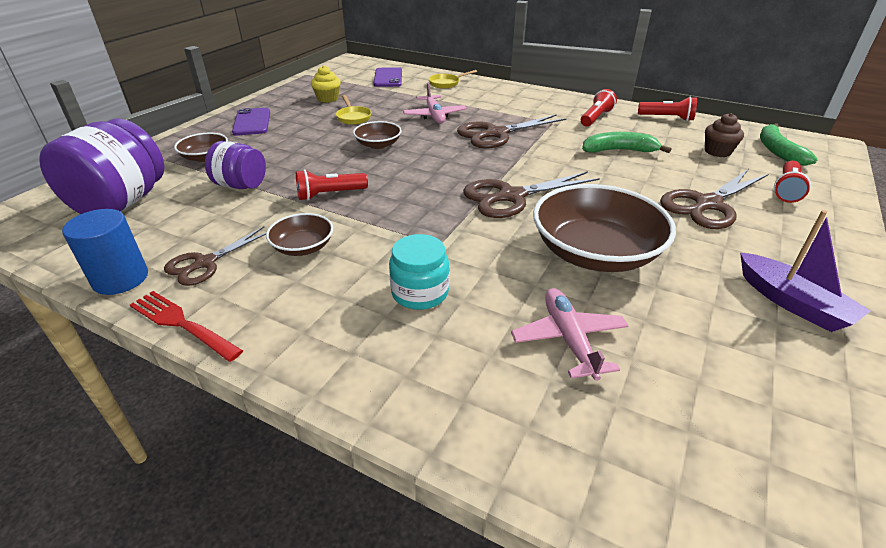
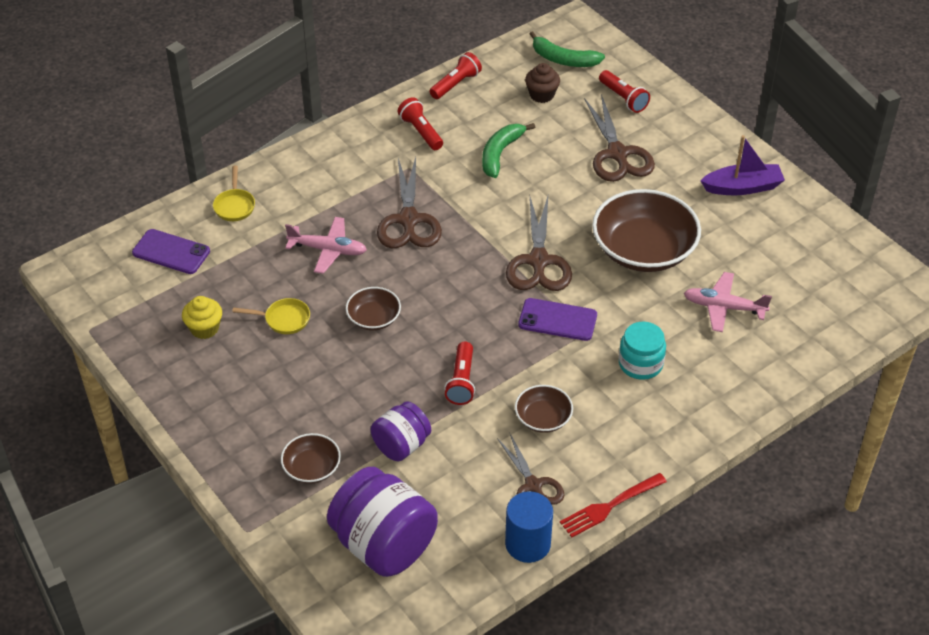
camera: 65 degrees left, 10 degrees up
purple phone [232,108,270,136] -> purple phone moved to [518,298,597,341]

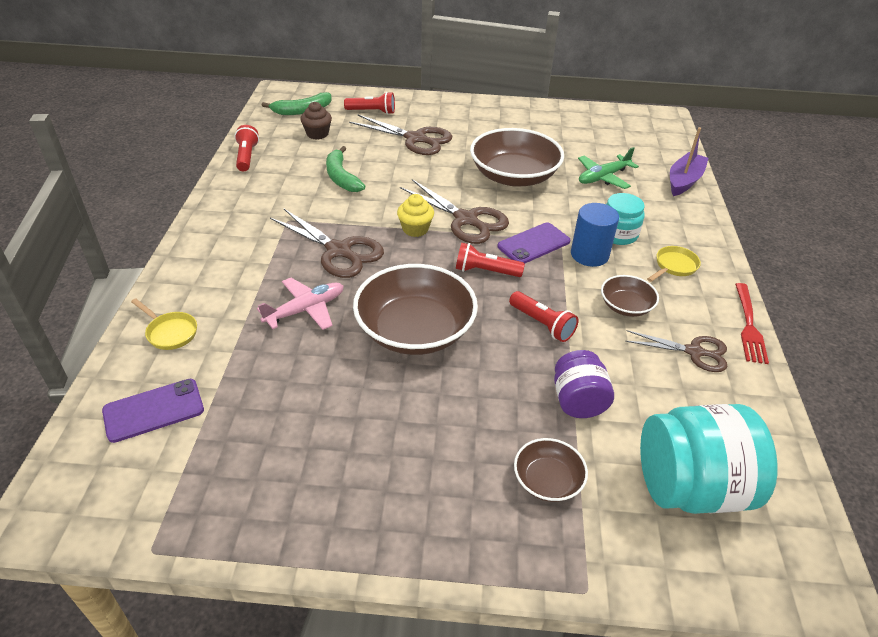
camera: 50 degrees left, 5 degrees down
yellow cupcake [182,296,222,339] -> yellow cupcake moved to [397,194,434,237]
yellow pan [232,298,310,334] -> yellow pan moved to [647,246,701,282]
purple jar [327,467,438,577] -> turquoise jar [640,404,778,514]
brown bowl [346,287,401,330] -> brown bowl [353,264,478,355], size x2.02
red flashlight [398,97,443,150] -> red flashlight moved to [456,243,525,277]
blue cylinder [505,491,553,563] -> blue cylinder moved to [571,203,619,267]
pink plane [684,272,772,332] -> green plane [578,147,639,189]
purple boat [701,135,785,195] -> purple boat moved to [670,127,709,196]

